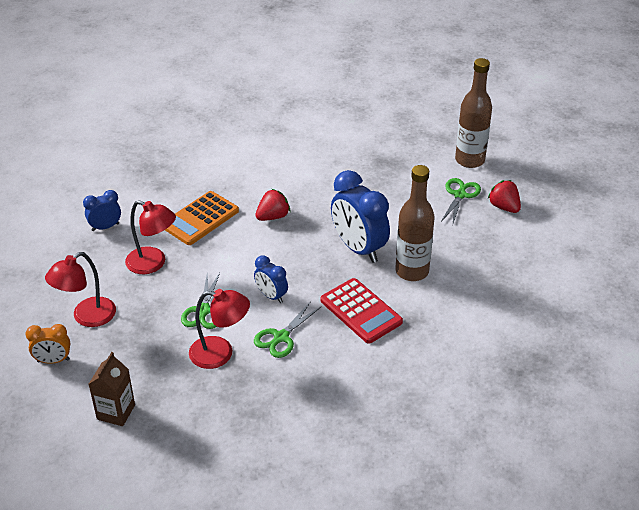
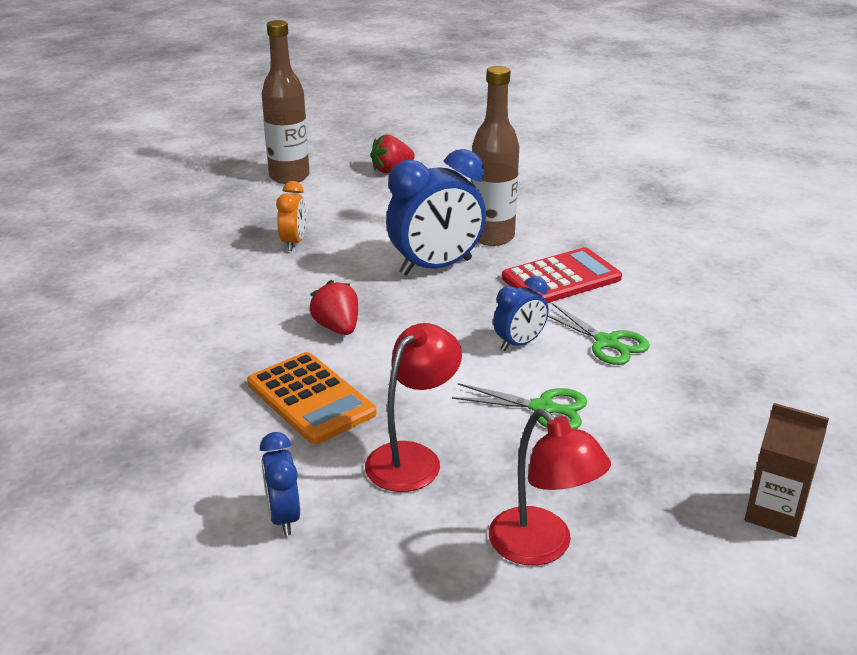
camera: 80 degrees left, 10 degrees down
orange clock [26,324,70,364] -> orange clock moved to [276,181,306,251]
red lamp [189,289,250,369] -> none
green scissors [441,178,481,223] -> none

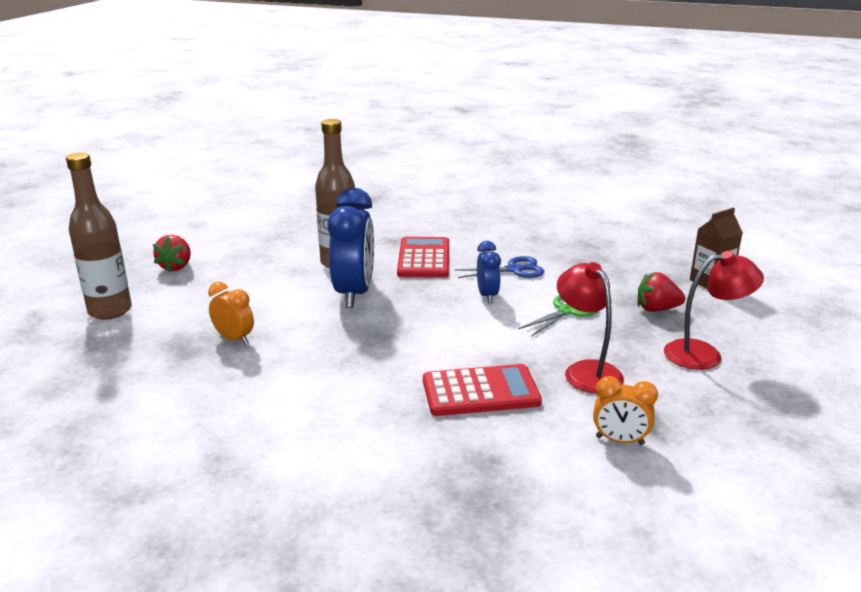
camera: 60 degrees left, 5 degrees down
orange calculator [247,352,377,444] -> red calculator [423,364,542,416]
blue clock [260,432,300,536] -> orange clock [593,376,658,445]
red strawberry [310,280,358,335] -> red strawberry moved to [637,272,685,312]
green scissors [548,303,650,365] -> blue scissors [454,256,544,278]

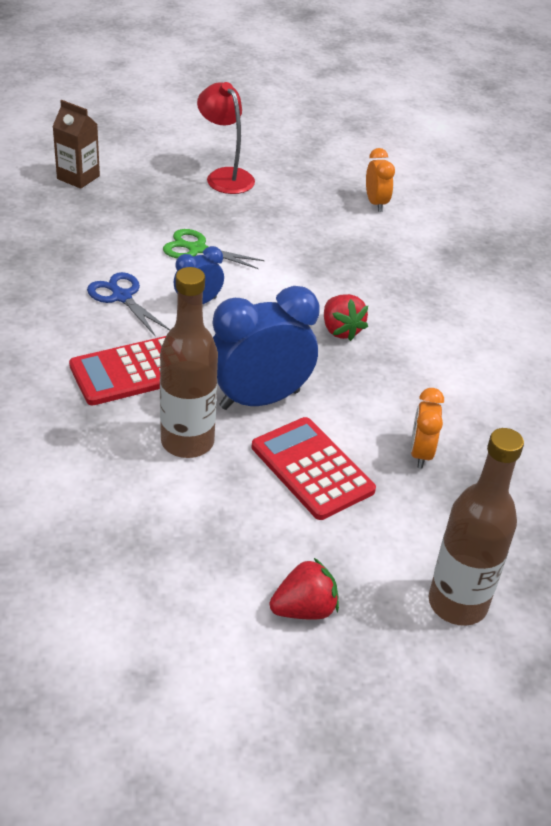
camera: 120 degrees left, 15 degrees up
red calculator [423,364,542,416] -> red calculator moved to [252,417,376,520]
red lamp [557,262,624,394] -> none
red strawberry [637,272,685,312] -> red strawberry moved to [324,294,368,341]

